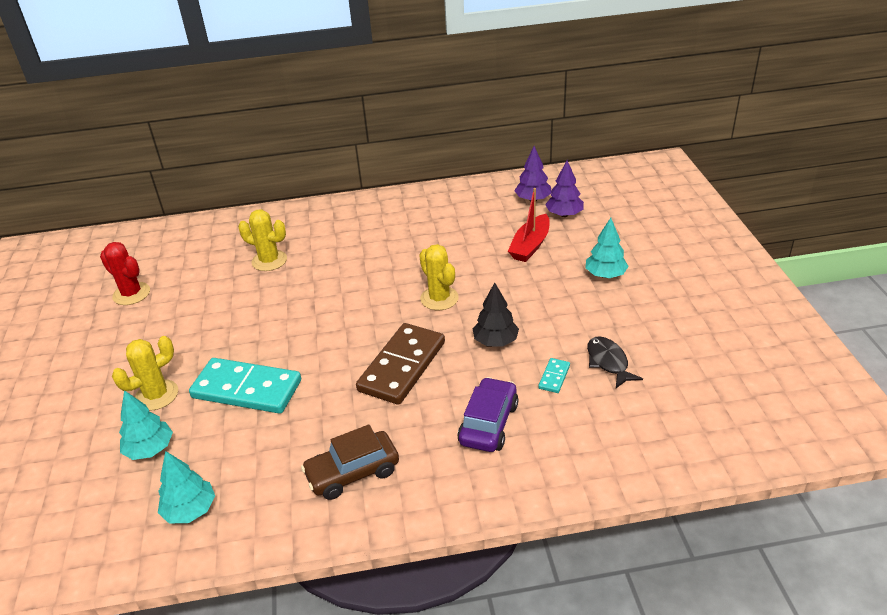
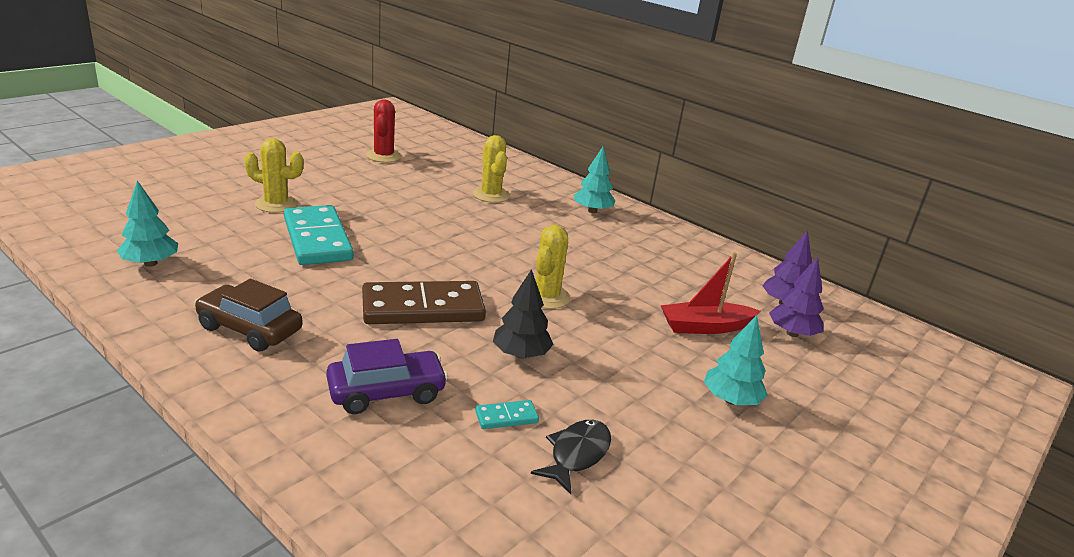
camera: 45 degrees right, 10 degrees down
turquoise tree [119,390,173,460] -> turquoise tree moved to [573,147,615,213]

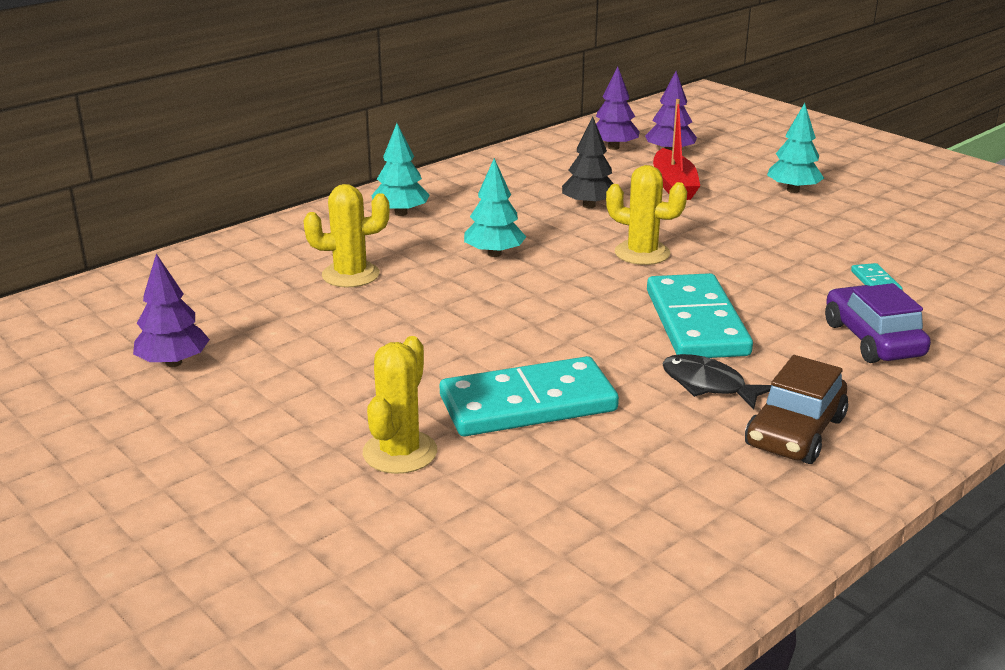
camera: 80 degrees left, 0 degrees up
turquoise tree [117,180,178,267] -> turquoise tree moved to [464,158,526,257]
brown domino [362,281,486,324] -> turquoise domino [647,273,753,358]
red cactus [366,99,401,163] -> purple tree [133,254,210,367]
black tree [493,269,554,359] -> black tree moved to [562,116,614,208]
black fish [531,420,611,494] -> black fish moved to [662,354,772,410]

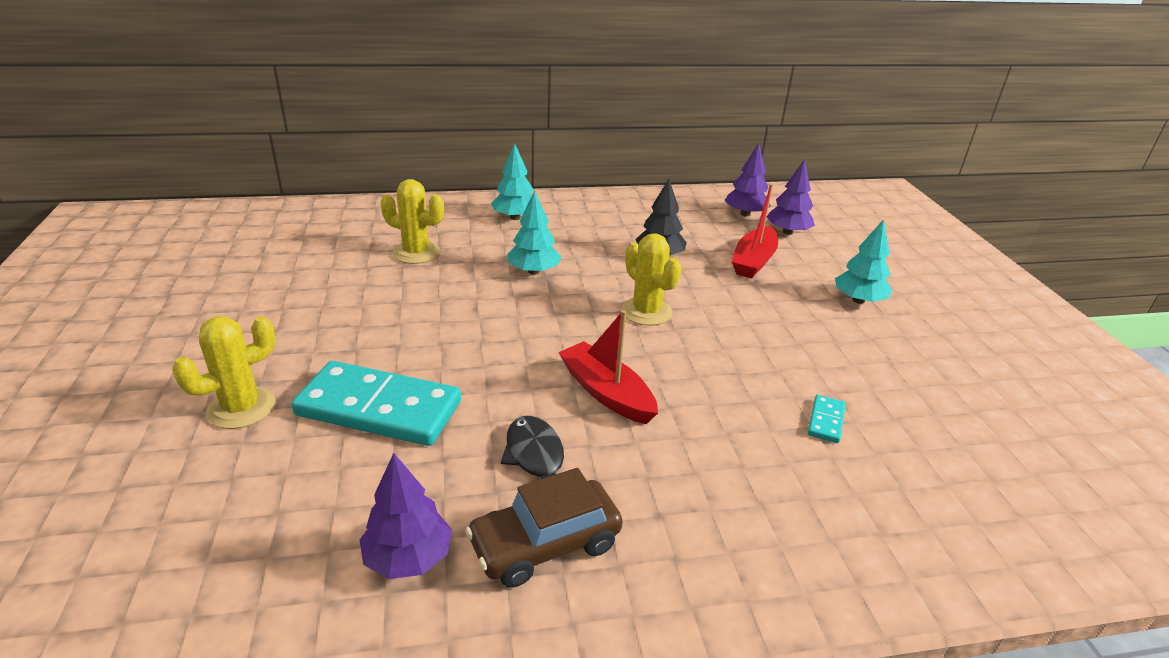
camera: 30 degrees right, 5 degrees up
purple tree [133,254,210,367] -> purple tree moved to [360,453,452,579]
turquoise domino [647,273,753,358] -> red boat [558,310,658,424]
purple car [825,283,931,363] -> none

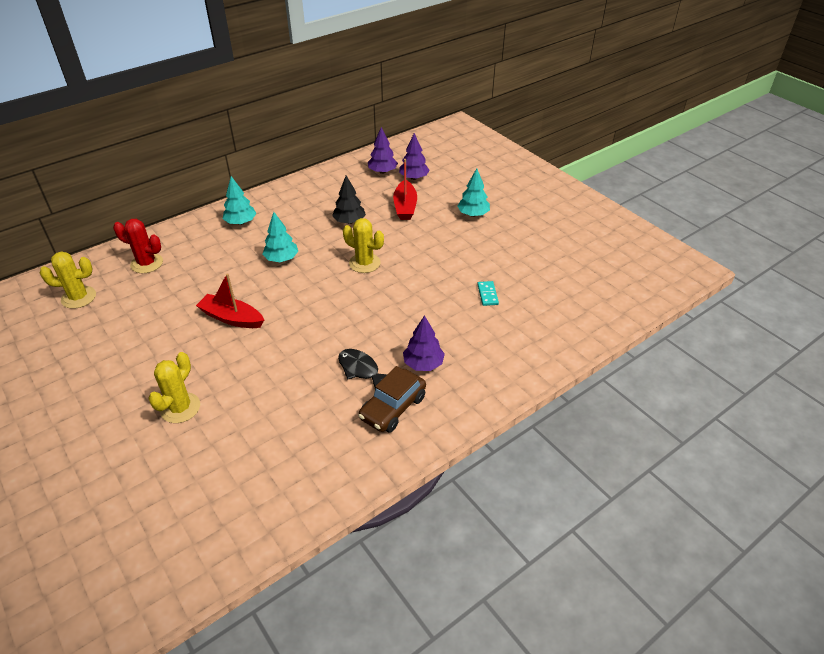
camera: 25 degrees left, 10 degrees up
turquoise domino [291,361,461,446] -> none
purple tree [360,453,452,579] -> purple tree moved to [403,315,445,371]
yellow cactus [381,179,444,264] -> yellow cactus moved to [40,252,96,309]
red boat [558,310,658,424] -> red boat moved to [196,273,264,328]
none -> red cactus [113,219,163,273]

